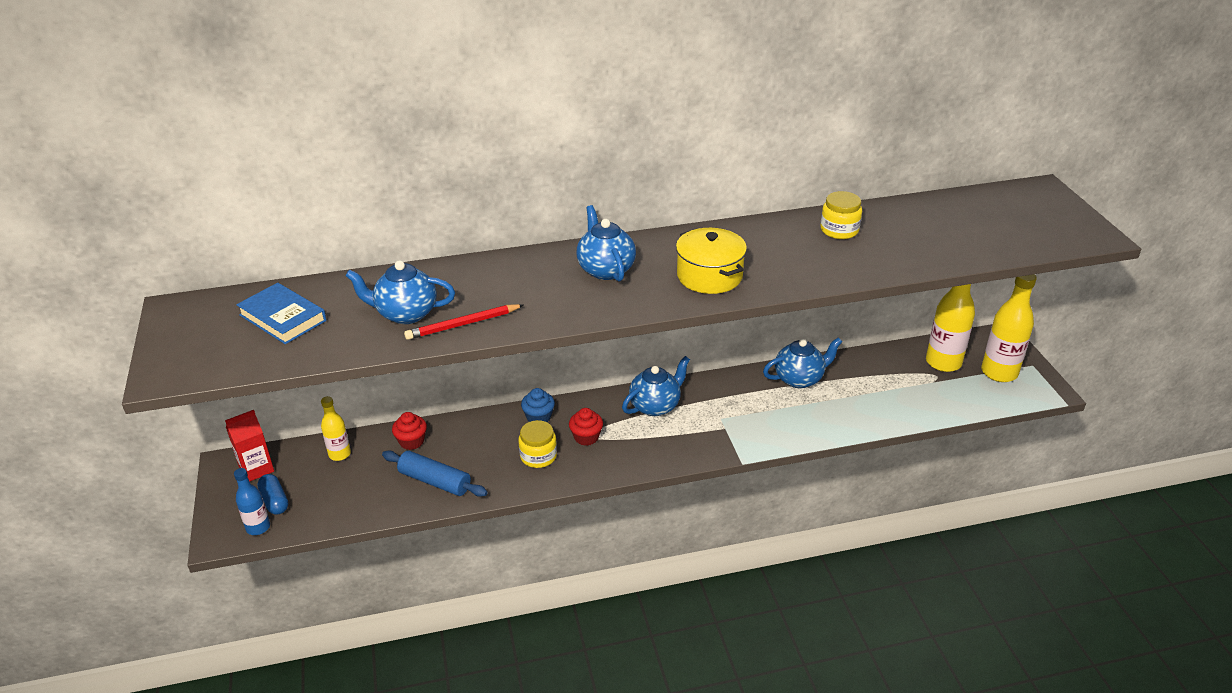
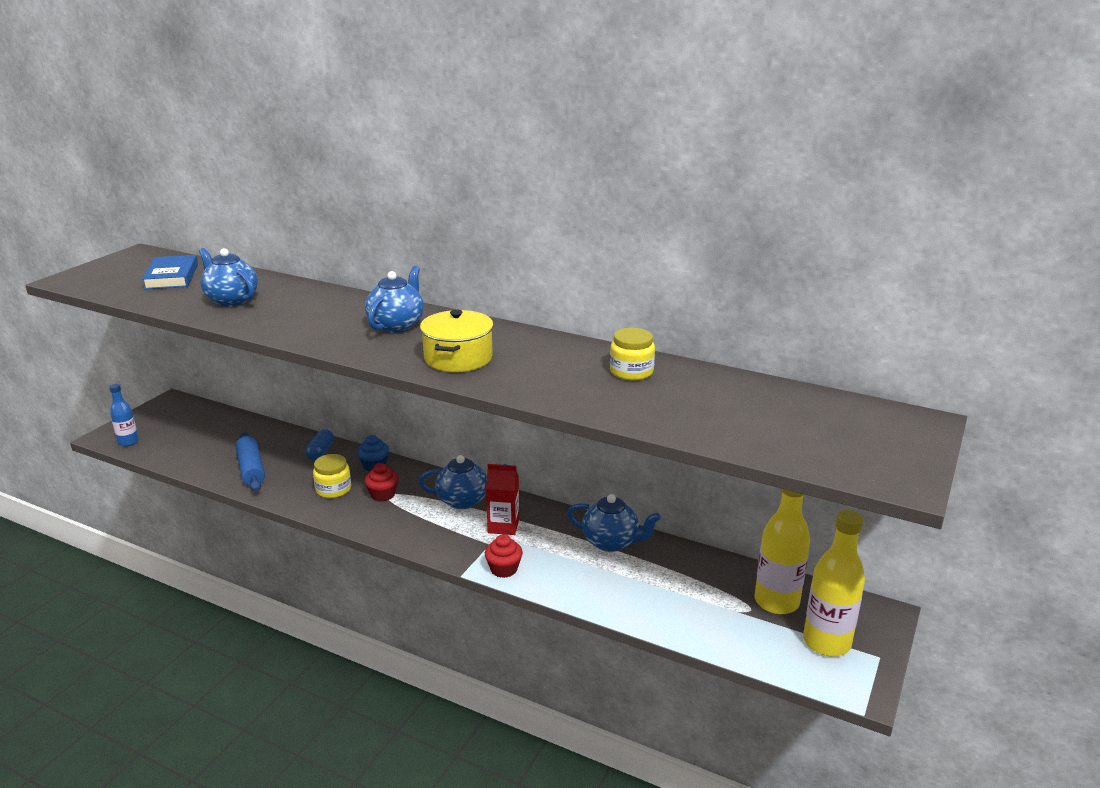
camera: 40 degrees right, 10 degrees down
red carton [225,410,274,482] -> red carton moved to [486,464,519,535]
blue capsule [257,474,288,515] -> blue capsule moved to [305,429,334,461]
yellow bottle [321,396,351,461] -> none
red cupcake [392,412,427,450] -> red cupcake moved to [485,535,523,578]
red pencil [404,304,523,340] -> none

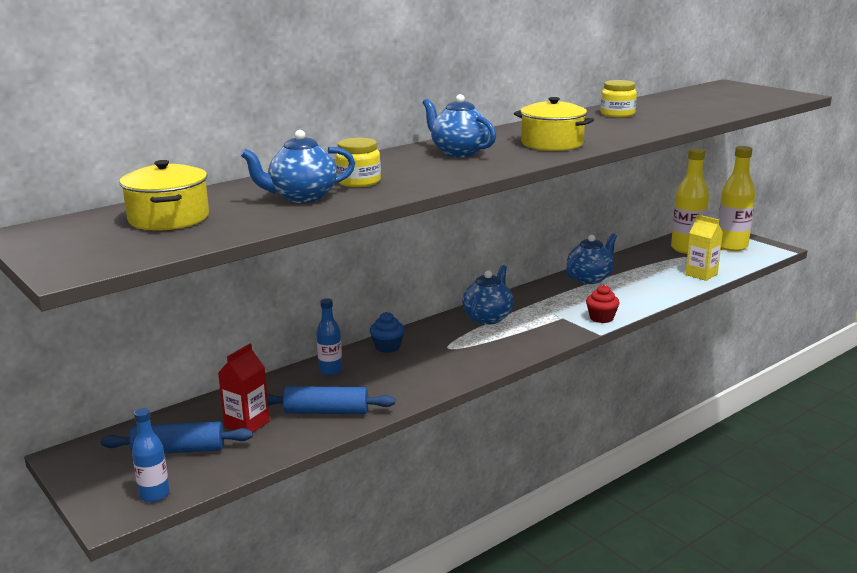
camera: 65 degrees left, 5 degrees down
blue book [142,255,198,289] -> yellow pot [119,160,209,230]
blue capsule [305,429,334,461] -> blue bottle [316,298,342,375]
yellow jar [313,454,351,498] -> yellow jar moved to [335,138,381,187]
red cupcake [364,463,399,502] -> none
red carton [486,464,519,535] -> red carton moved to [218,344,270,432]
none -> blue rolling pin [101,421,253,453]
none -> yellow carton [685,214,723,281]

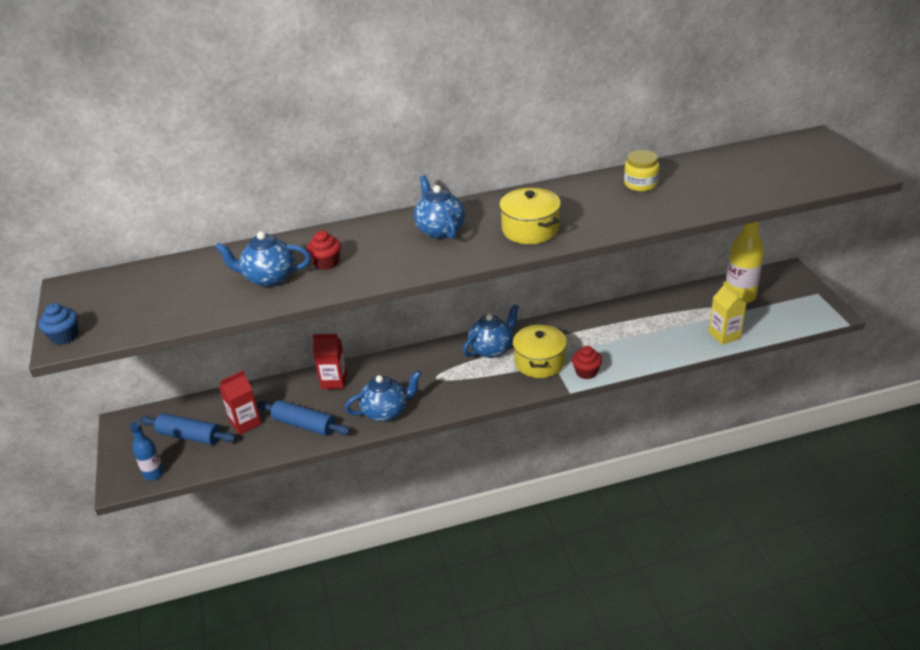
camera: 25 degrees right, 15 degrees up
yellow pot [119,160,209,230] -> yellow pot moved to [513,324,567,378]
blue bottle [316,298,342,375] -> red carton [313,334,347,389]
yellow jar [335,138,381,187] -> red cupcake [307,230,341,270]
blue cupcake [370,312,405,353] -> blue cupcake moved to [39,303,78,345]
blue teapot [566,233,617,284] -> blue teapot moved to [345,370,421,422]
yellow bottle [719,146,755,251] -> none

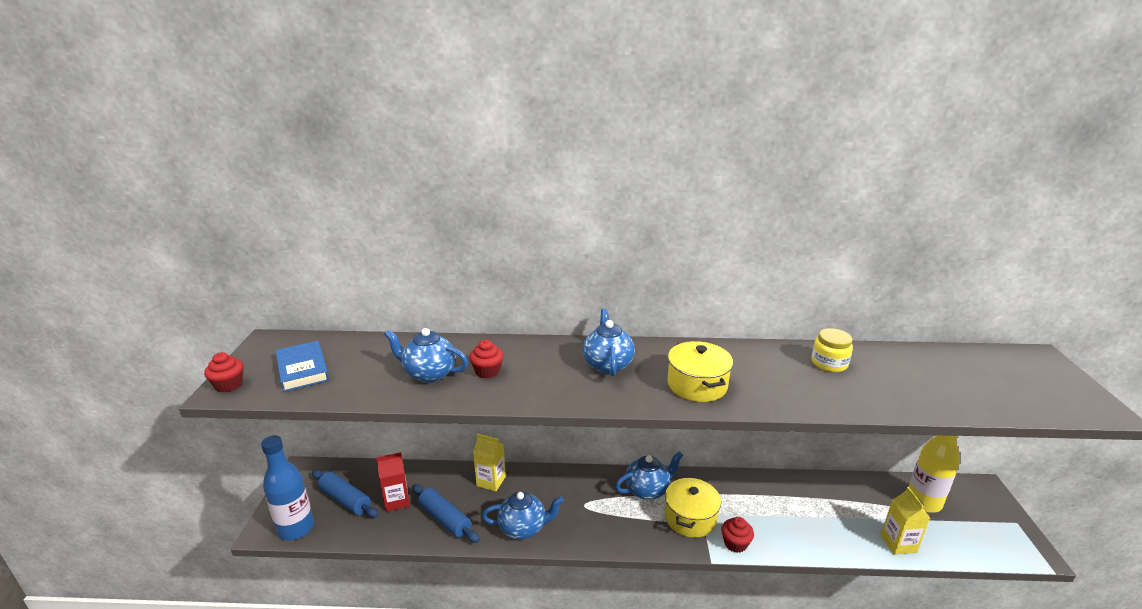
camera: 15 degrees right, 10 degrees down
blue cupcake [39,303,78,345] -> red cupcake [204,352,243,393]
blue bottle [130,422,164,480] -> blue bottle [261,435,314,540], size x1.76
red carton [313,334,347,389] -> yellow carton [473,434,506,491]
none -> blue book [275,341,329,392]

